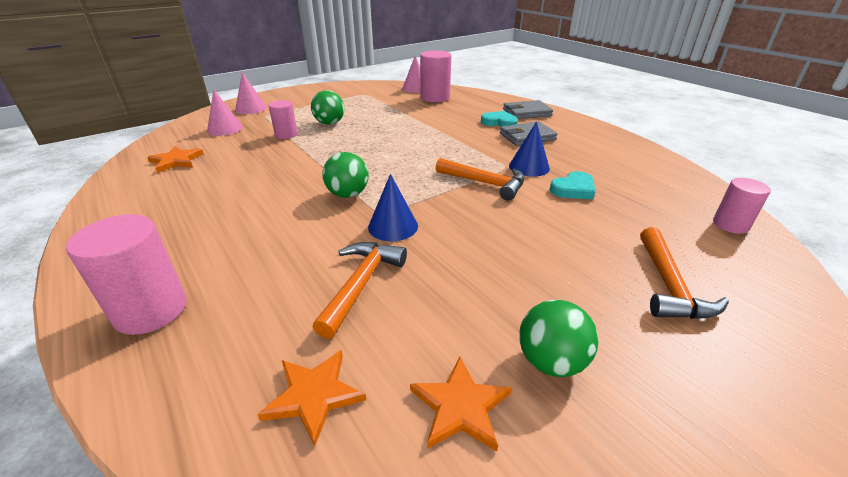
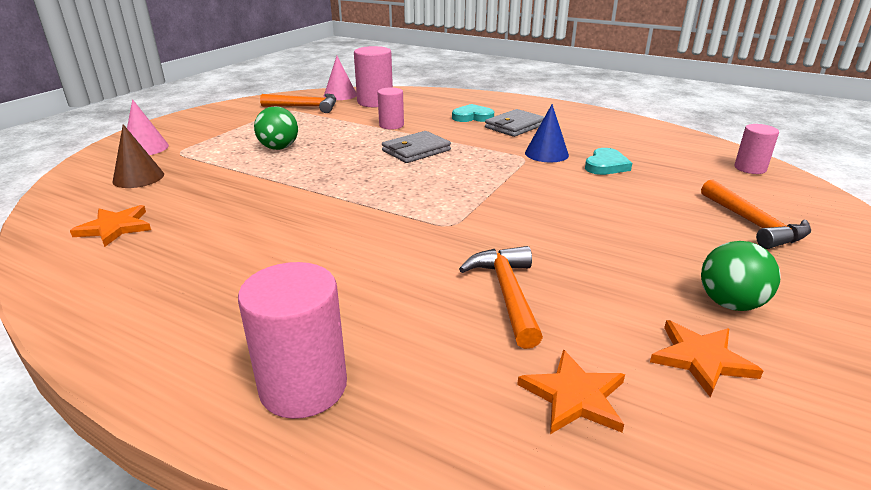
camera: 25 degrees left, 5 degrees down
pink cone [207,89,243,136] -> brown cone [112,124,164,188]
pink cylinder [268,100,298,139] -> pink cylinder moved to [377,87,404,130]
green ball [323,152,369,198] -> none
blue cone [368,174,418,241] -> none
orange hammer [435,158,524,200] -> orange hammer moved to [260,94,336,113]
grey wallet [503,100,553,119] -> grey wallet moved to [382,131,451,163]

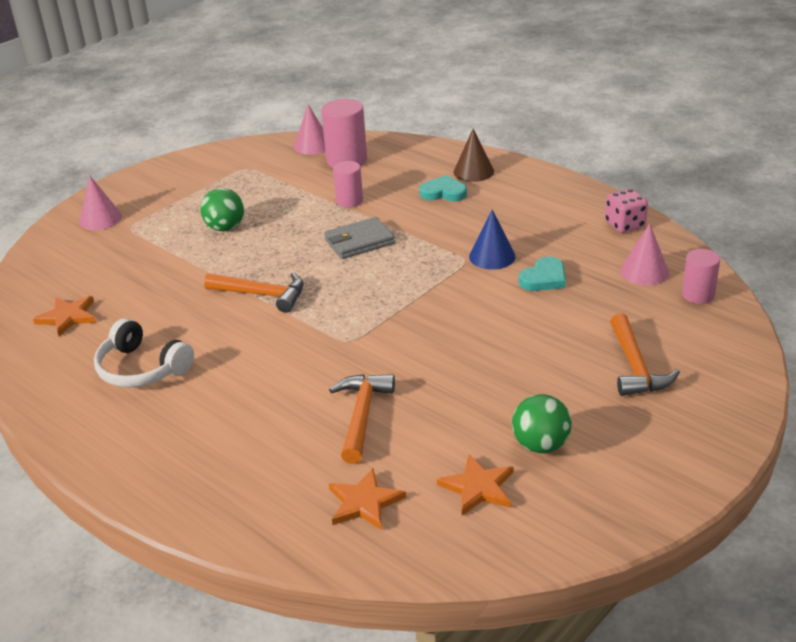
camera: 15 degrees right, 5 degrees up
brown cone [112,124,164,188] -> brown cone moved to [453,128,494,182]
pink cylinder [238,262,347,419] -> none
orange hammer [260,94,336,113] -> orange hammer moved to [204,272,304,313]
grey wallet [485,109,544,137] -> none
none -> white headphones [94,318,194,387]
none -> pink dice [605,189,648,233]
none -> pink cone [620,223,669,285]

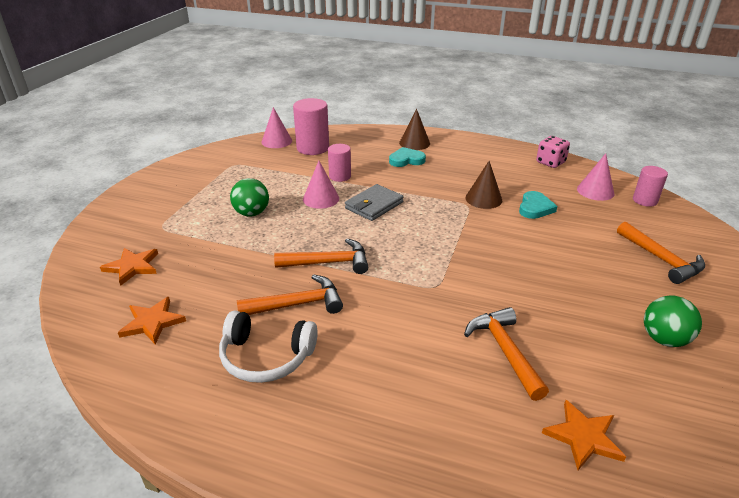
camera: 25 degrees left, 0 degrees up
pink cone [79,175,122,230] -> pink cone moved to [303,161,339,209]
orange star [437,454,514,516] -> orange star moved to [100,248,158,286]
blue cone [469,209,516,270] -> brown cone [465,161,502,209]
none -> orange hammer [237,274,343,315]

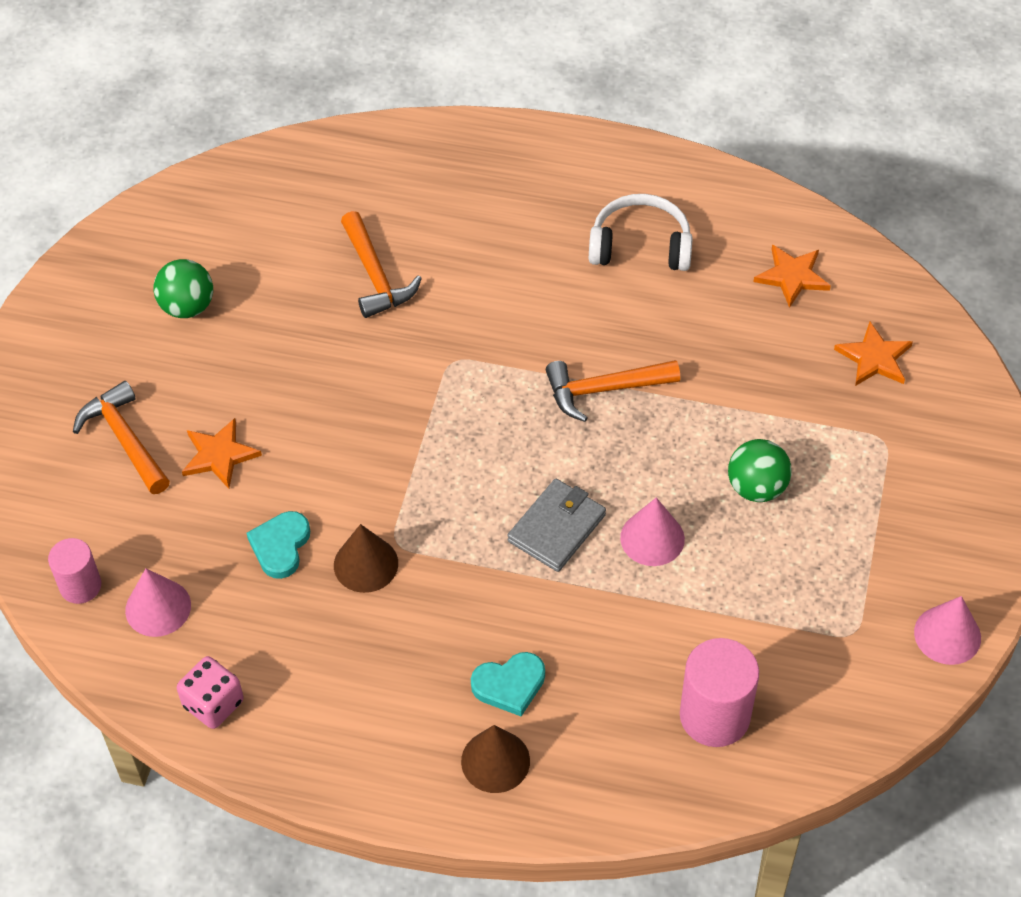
camera: 175 degrees right, 20 degrees up
orange hammer [237,274,343,315] -> none
pink cone [261,107,292,148] -> pink cone moved to [914,596,981,665]
pink cylinder [328,144,351,182] -> none
orange star [542,400,626,470] -> orange star moved to [182,418,262,489]

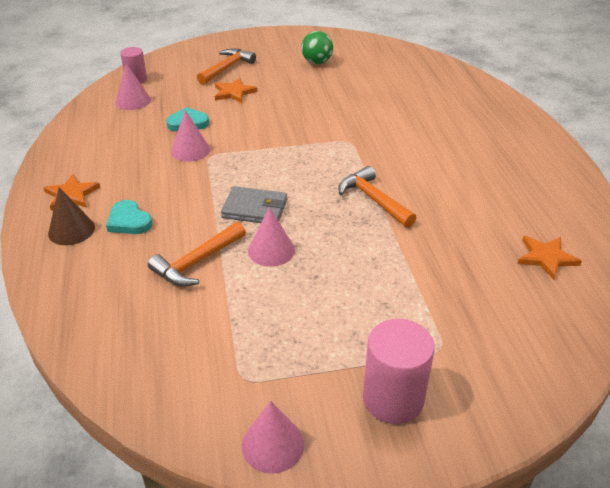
camera: 65 degrees right, 15 degrees down
pink dice [177,656,244,729] -> none
brown cone [334,524,398,593] -> pink cone [171,110,210,162]
orange hammer [341,211,422,318] -> orange hammer moved to [148,222,246,287]
white headphones [589,194,693,271] -> none
pink cylinder [680,638,759,747] -> pink cylinder moved to [363,319,435,424]
green ball [728,439,791,502] -> none
orange star [834,322,913,386] -> orange star moved to [43,174,100,211]

